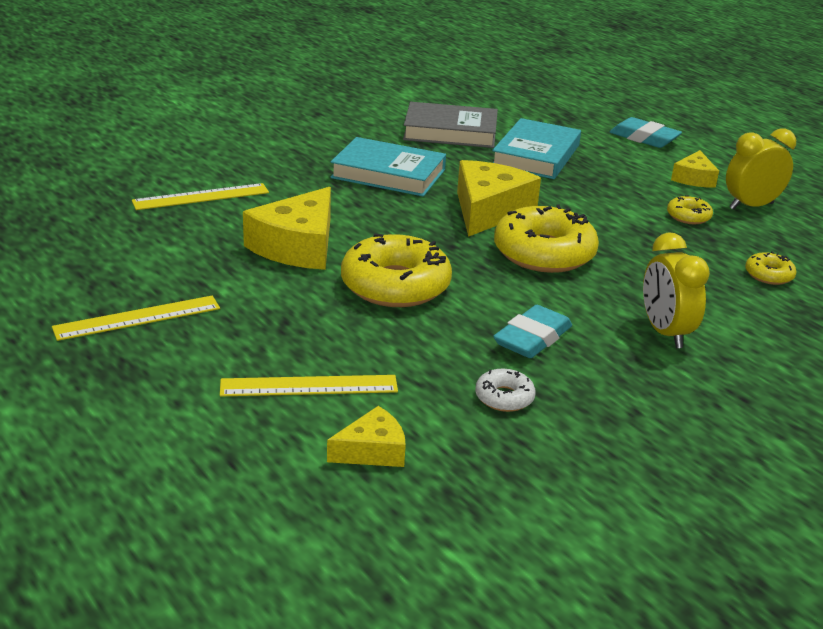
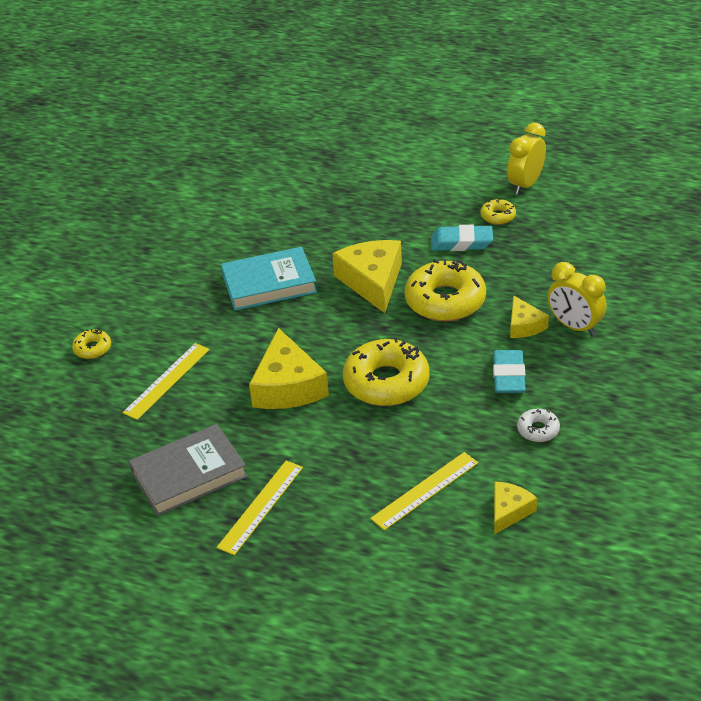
camera: 30 degrees left, 10 degrees up
grey book [403,102,498,148] -> grey book moved to [129,424,248,516]
turquoise book [492,118,581,179] -> none
turquoise eraser [610,117,682,148] -> turquoise eraser moved to [431,225,493,251]
yellow cheese [671,150,719,188] -> yellow cheese moved to [510,295,549,338]
yellow donut [745,252,797,285] -> yellow donut moved to [72,329,111,359]

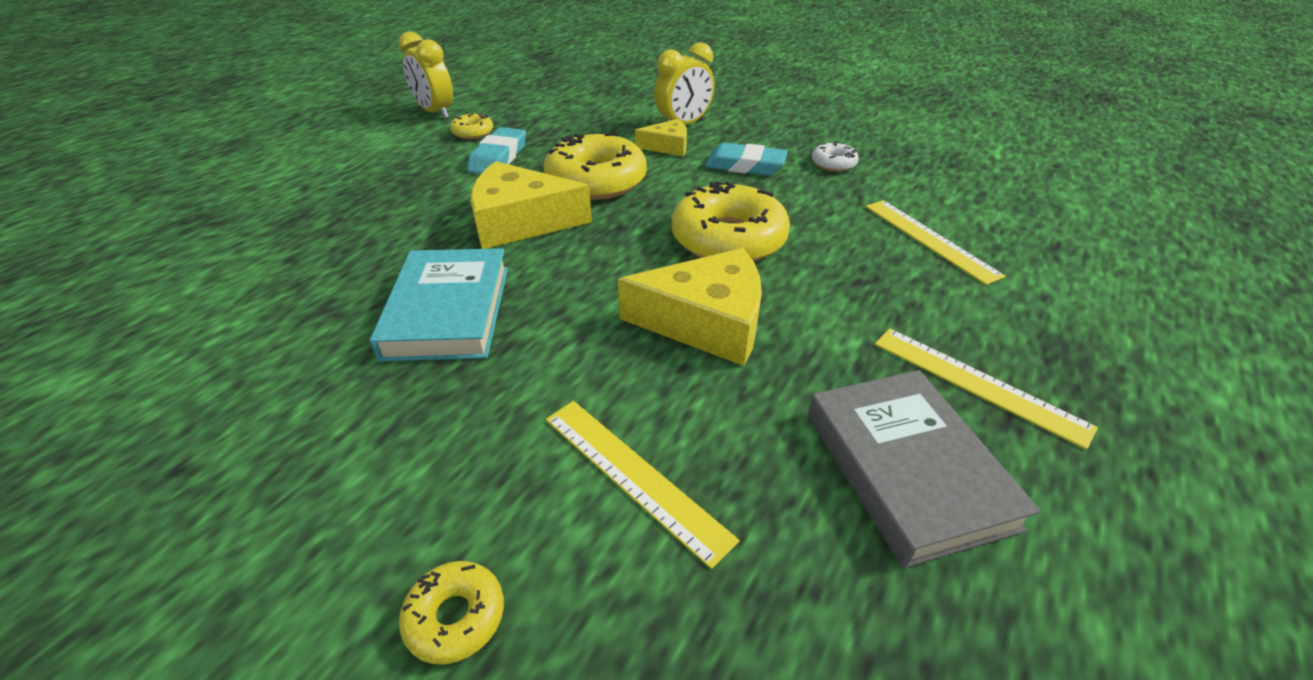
camera: 80 degrees left, 0 degrees up
yellow cheese [494,482,537,534] -> none

